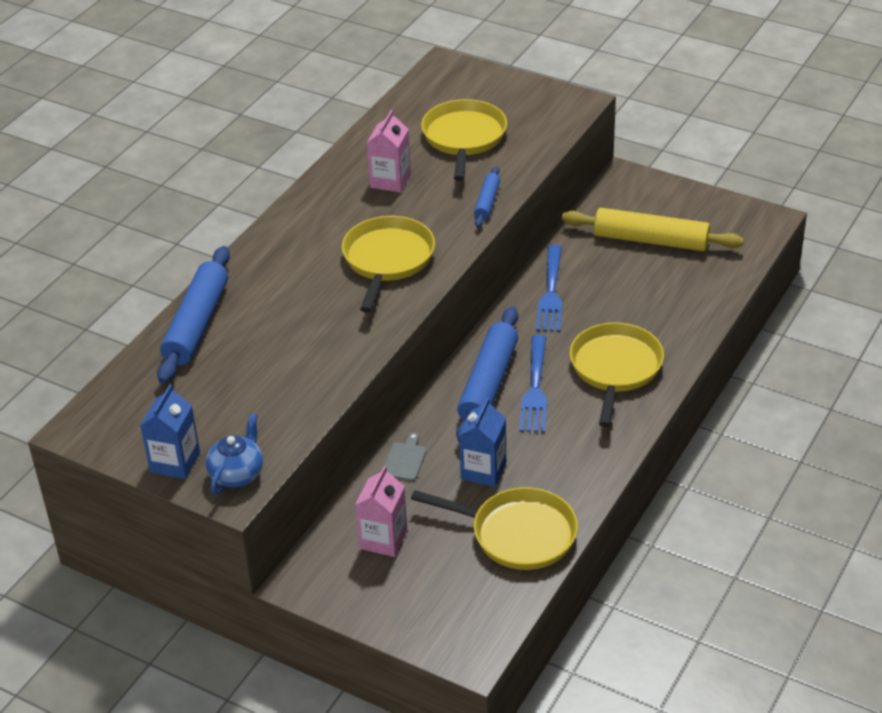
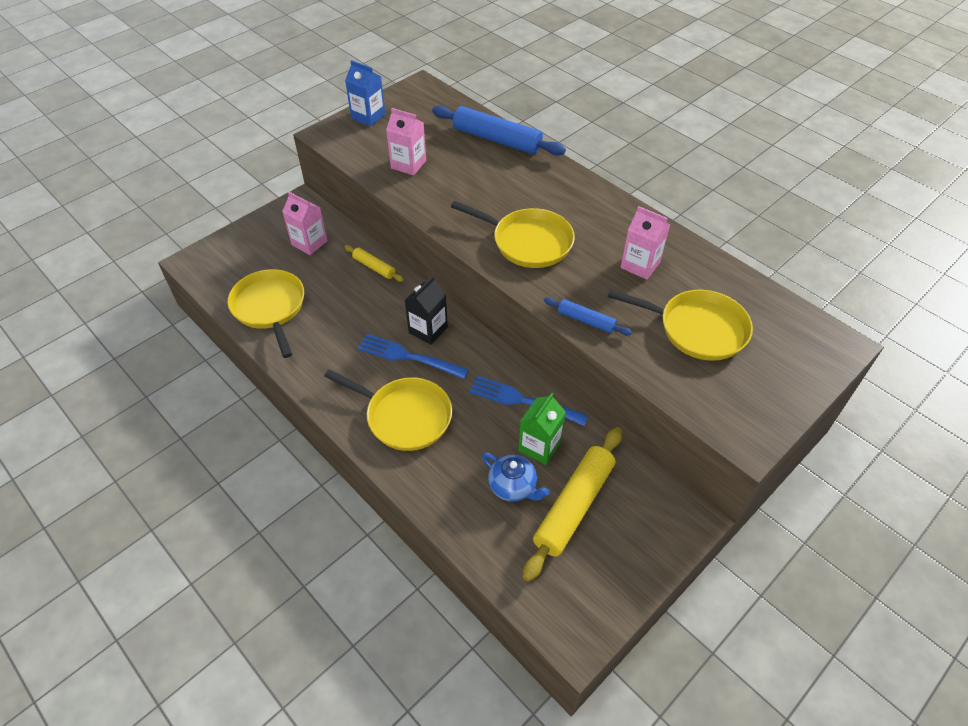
camera: 105 degrees right, 10 degrees up
blue teapot [206,413,263,494] -> blue teapot moved to [482,453,550,502]
grey cutting board [384,433,427,481] -> yellow rolling pin [344,245,404,282]
yellow pan [411,487,578,570] -> yellow pan turned 120 degrees clockwise [228,269,304,358]
blue rolling pin [456,306,518,442] -> black carton [405,276,448,345]
blue carton [459,398,506,487] -> none
none -> pink carton [386,108,426,175]
none -> green carton [518,393,566,465]

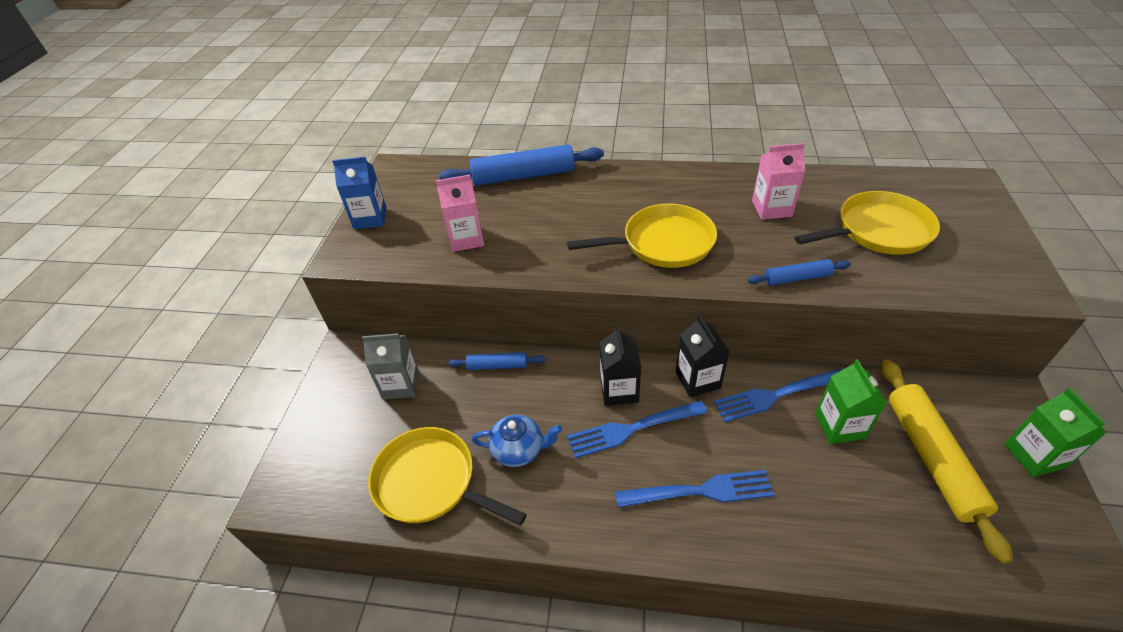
camera: 35 degrees left, 5 degrees down
pink carton [282,192,328,255] -> grey carton [362,333,419,400]
yellow pan [324,369,452,451] -> blue fork [615,470,774,508]
yellow rolling pin [344,245,404,282] -> blue rolling pin [448,352,545,370]
blue teapot [482,453,550,502] -> blue teapot moved to [472,415,562,467]
none -> black carton [676,315,730,397]
none -> green carton [1004,388,1107,477]

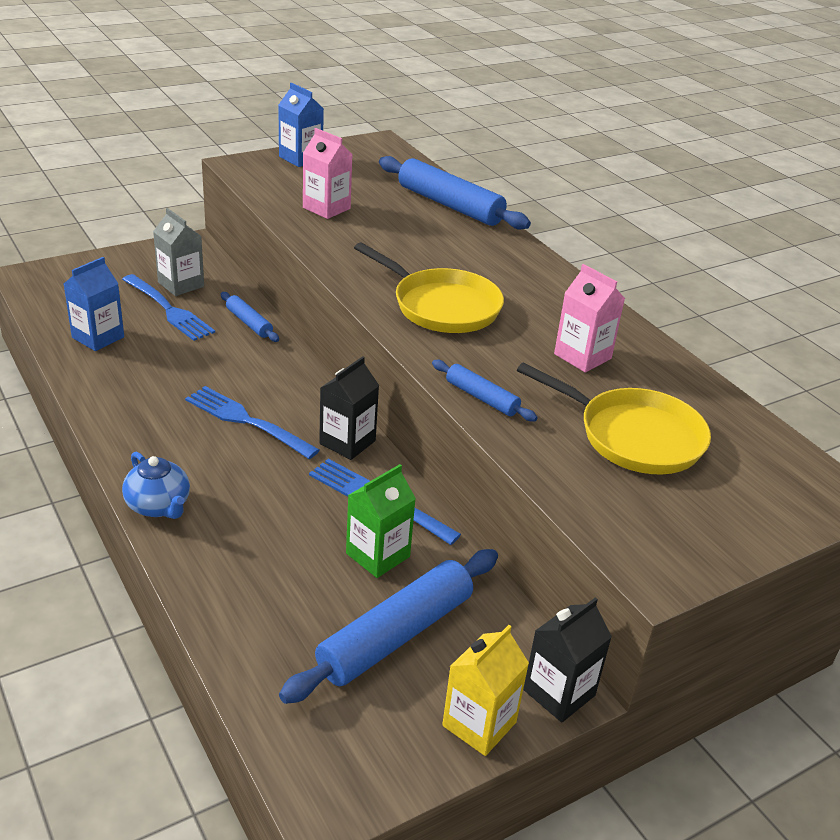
camera: 45 degrees right, 10 degrees down
yellow pan [368,427,527,526] -> blue carton [64,257,124,351]
blue teapot [472,415,562,467] -> blue teapot moved to [122,452,190,519]
black carton [600,326,641,406] -> black carton moved to [523,597,612,722]
blue fork [615,470,774,508] -> blue fork moved to [122,274,215,341]
yellow rolling pin [881,359,1013,564] -> blue rolling pin [279,549,498,704]
green carton [1004,388,1107,477] -> yellow carton [442,625,529,756]

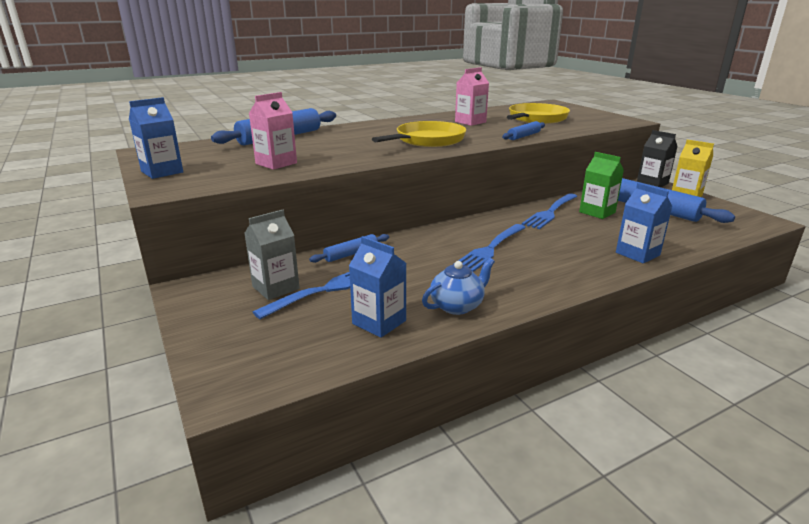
camera: 85 degrees left, 10 degrees down
blue teapot [122,452,190,519] -> blue teapot moved to [422,258,495,315]
black carton [319,356,379,460] -> none
none -> blue carton [616,183,672,263]

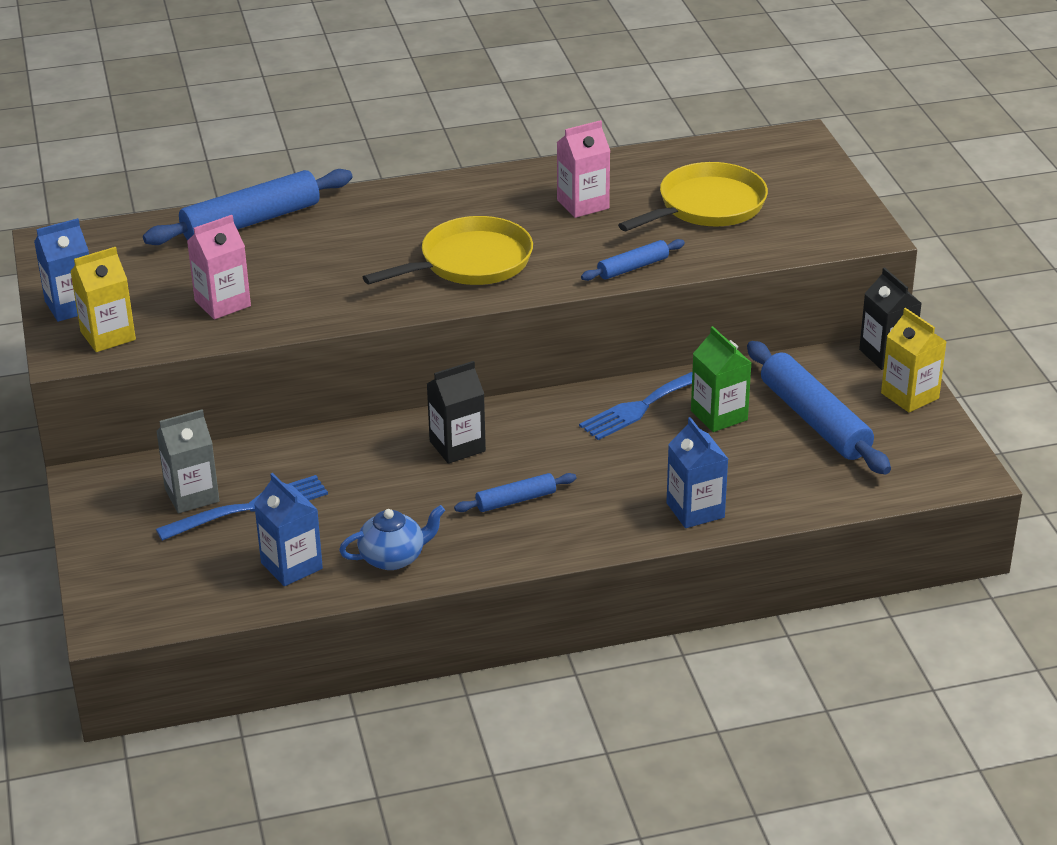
camera: 15 degrees right, 10 degrees up
blue rolling pin [309,234,389,263] -> blue rolling pin moved to [454,473,577,512]
blue fork [458,224,526,272] -> none
none -> yellow carton [70,247,136,352]
none -> black carton [427,361,486,464]

